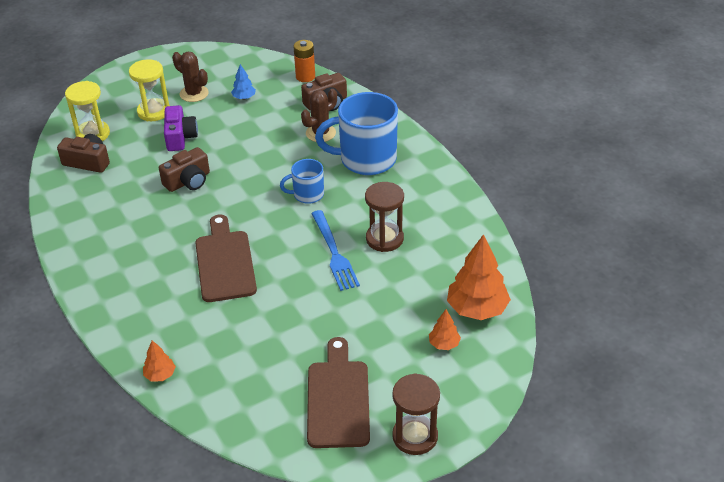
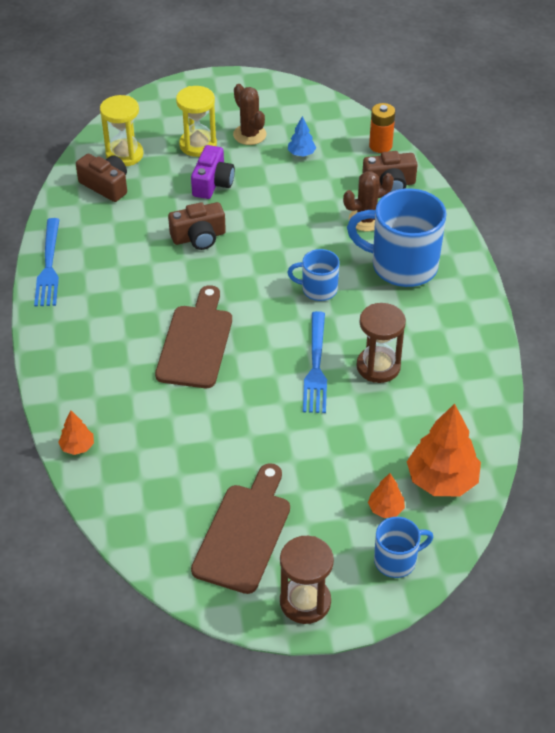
camera: 20 degrees right, 5 degrees up
none -> blue fork [34,218,60,306]
none -> blue mug [374,517,433,578]

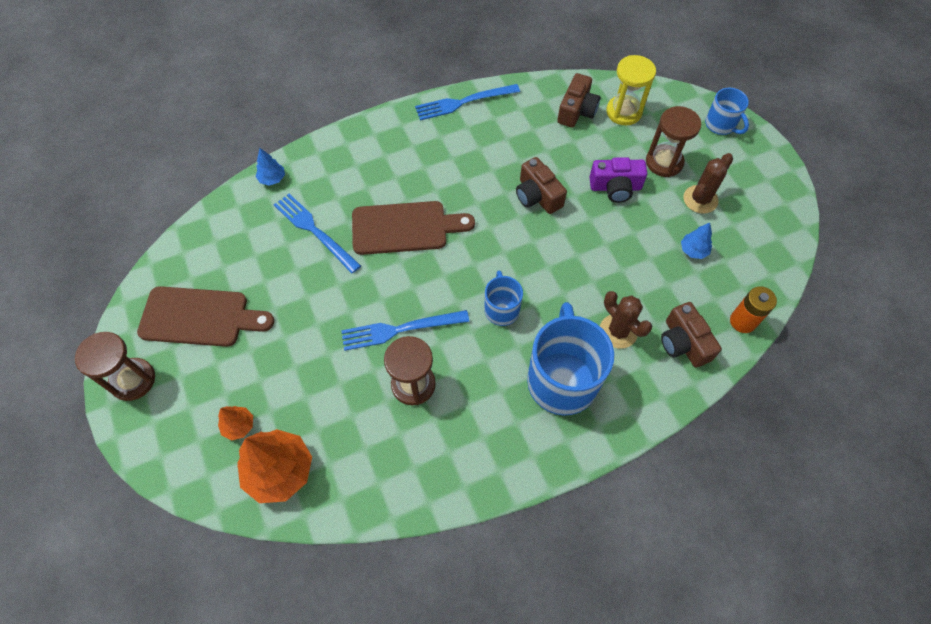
camera: 75 degrees right, 15 degrees up
orange tree [58,410,94,455] -> blue tree [256,148,285,186]
yellow hourglass [176,86,217,157] -> brown hourglass [646,106,701,177]
blue mug [374,517,433,578] -> blue mug moved to [705,88,749,135]
none -> blue fork [274,194,361,274]

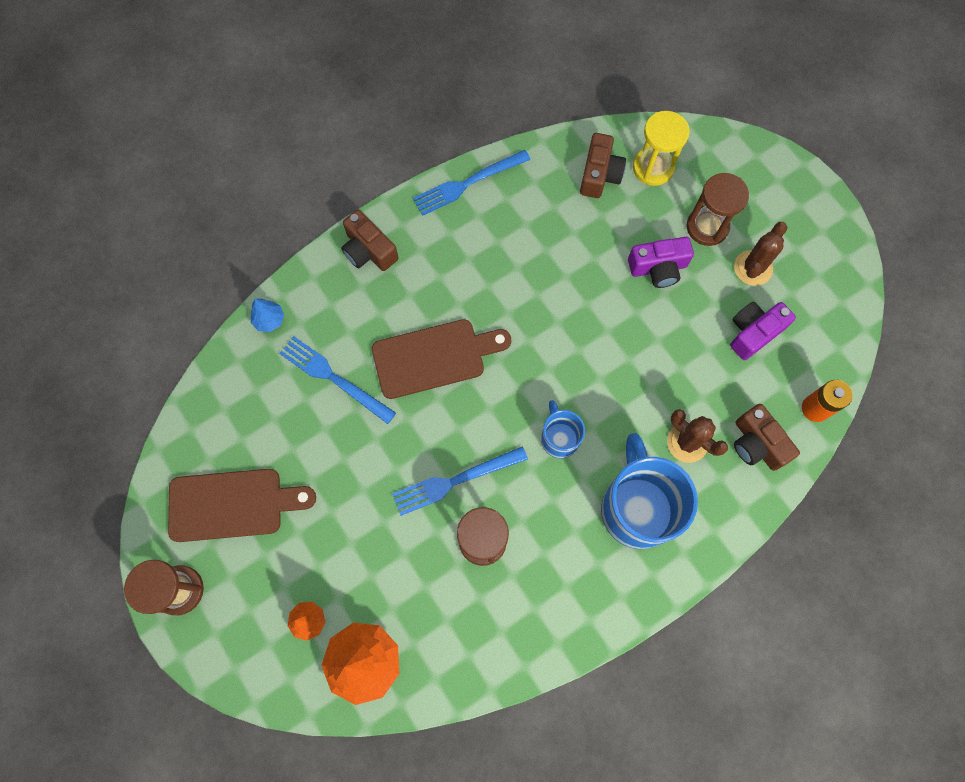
camera: 10 degrees left, 10 degrees up
brown camera [516,157,567,214] -> brown camera moved to [341,210,398,271]
blue tree [681,223,712,259] -> purple camera [730,302,796,360]
blue mug [705,88,749,135] -> none

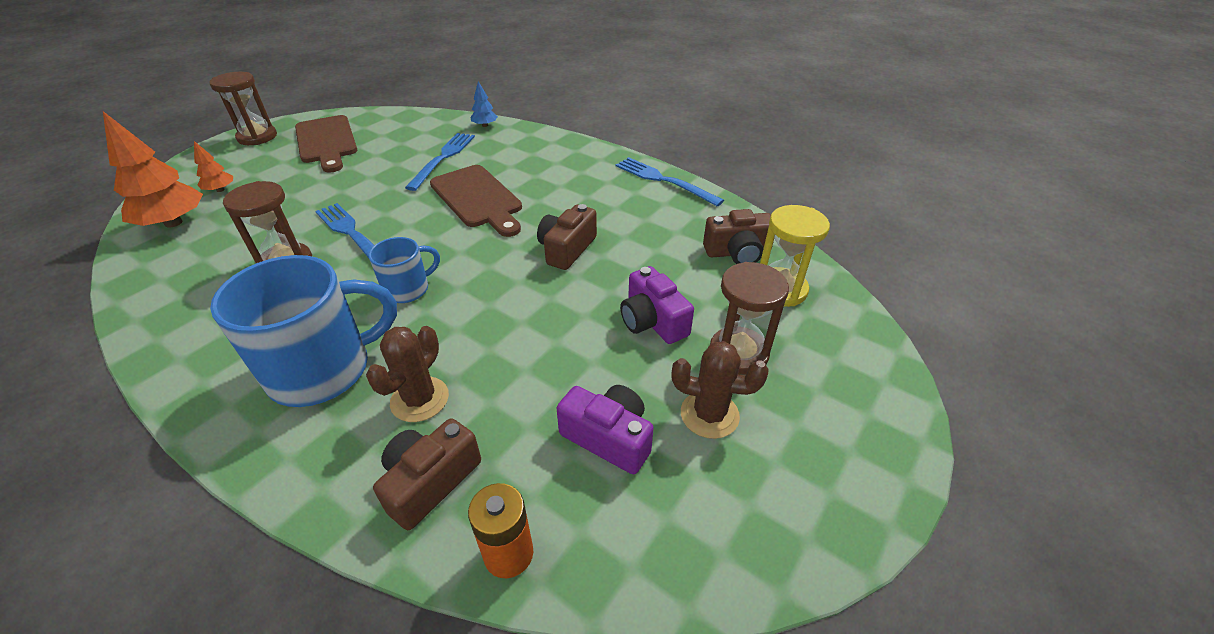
camera: 70 degrees right, 30 degrees down
brown camera [341,210,398,271] -> brown camera moved to [537,204,597,270]

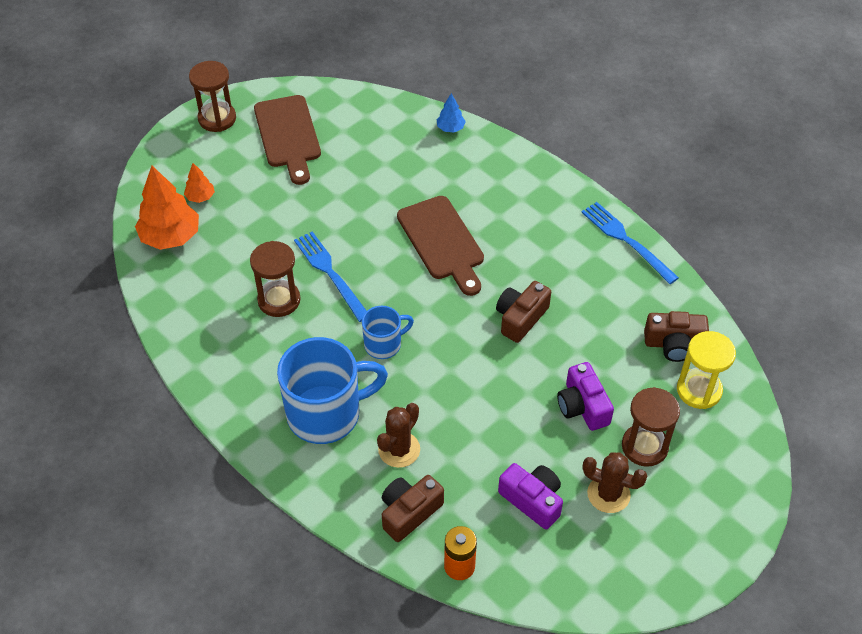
camera: 10 degrees right, 10 degrees up
blue fork [405,133,475,191] -> none

